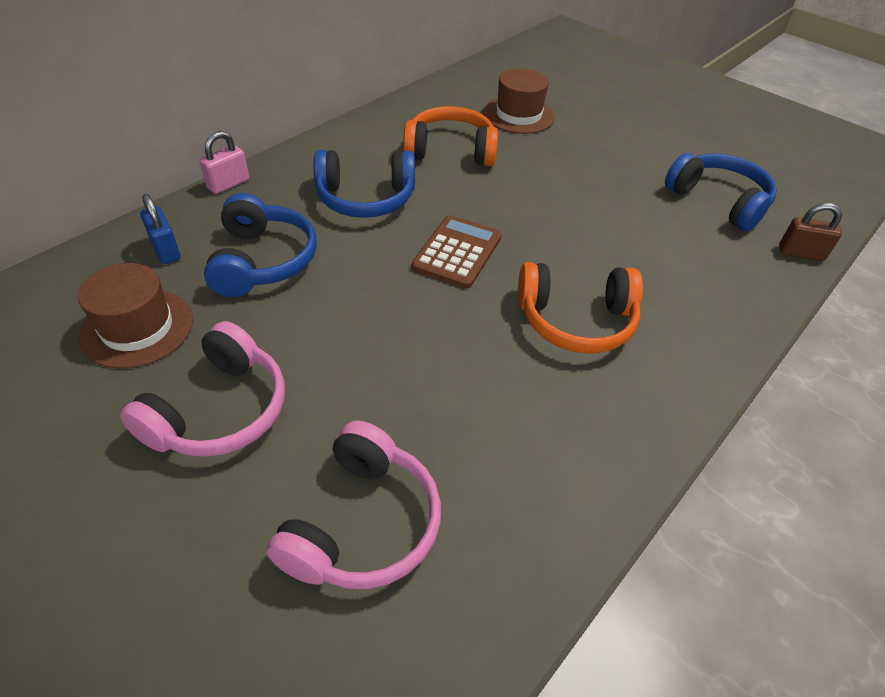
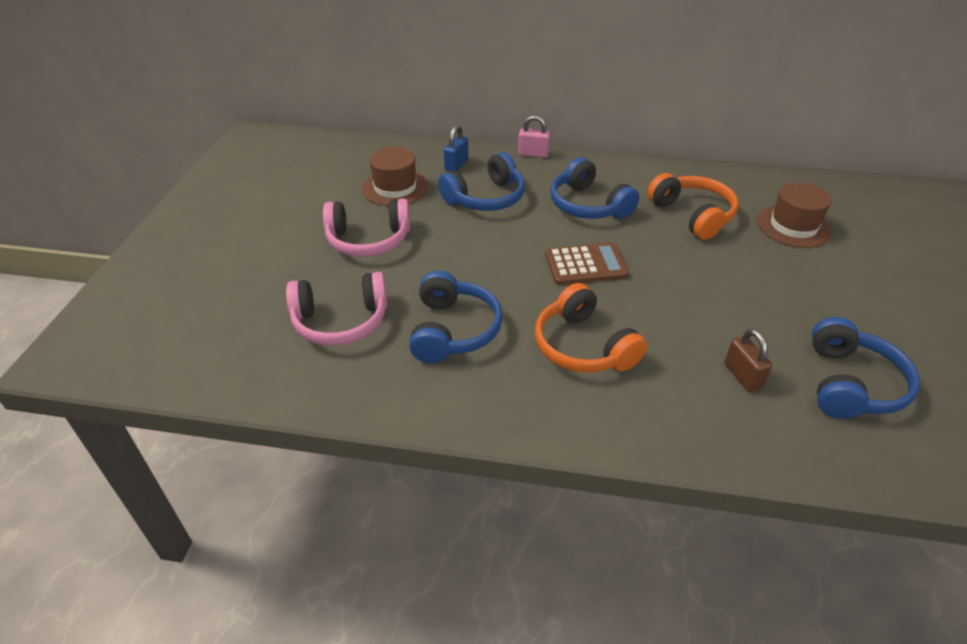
camera: 60 degrees right, 5 degrees down
brown padlock [779,203,842,261] -> brown padlock moved to [724,329,772,392]
none -> blue headphones [409,270,503,363]

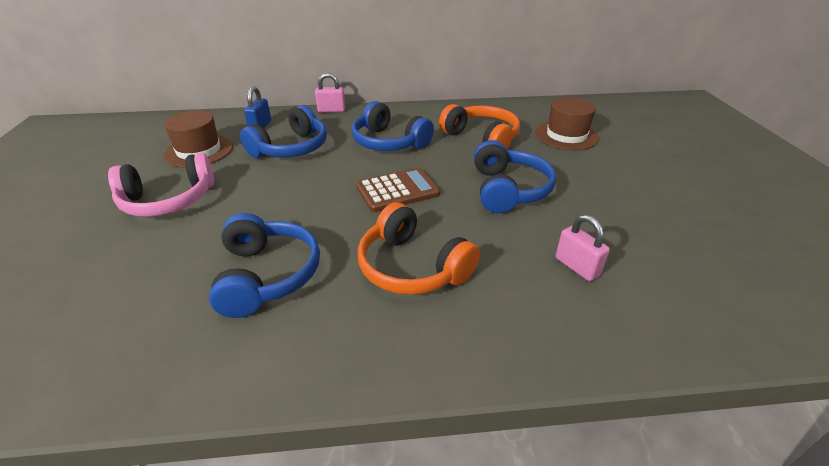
camera: 15 degrees left, 5 degrees down
pink headphones [286,272,387,346] -> none
brown padlock [724,329,772,392] -> pink padlock [556,215,610,281]
blue headphones [812,317,920,419] -> blue headphones moved to [474,140,556,213]

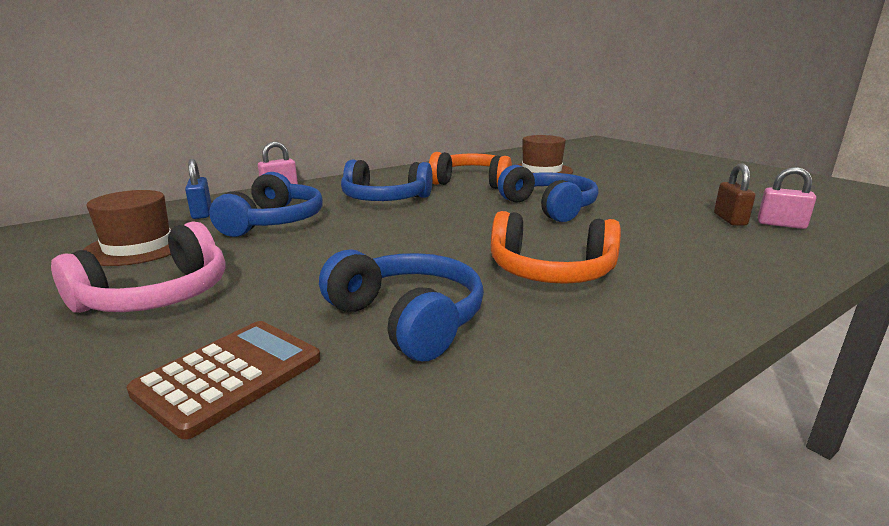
camera: 30 degrees left, 15 degrees down
brown calculator [356,168,440,212] -> brown calculator moved to [126,321,321,439]
pink padlock [556,215,610,281] -> pink padlock moved to [758,167,816,229]
none -> brown padlock [714,163,755,226]

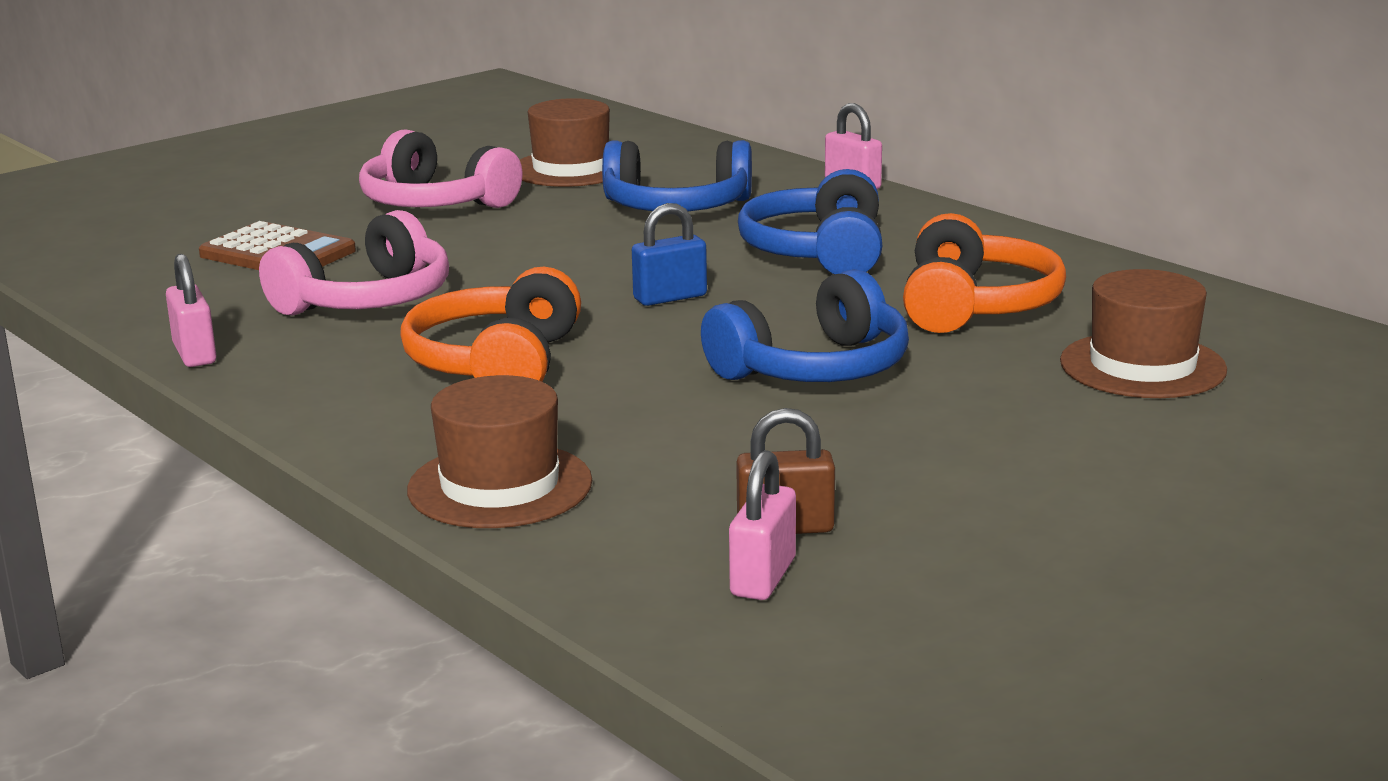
camera: 85 degrees right, 0 degrees up
blue padlock [185,159,211,219] -> blue padlock moved to [632,203,707,306]
blue headphones [319,249,484,361] -> pink headphones [259,210,449,316]
none -> pink padlock [166,254,217,367]
none -> brown hat [407,375,592,528]

